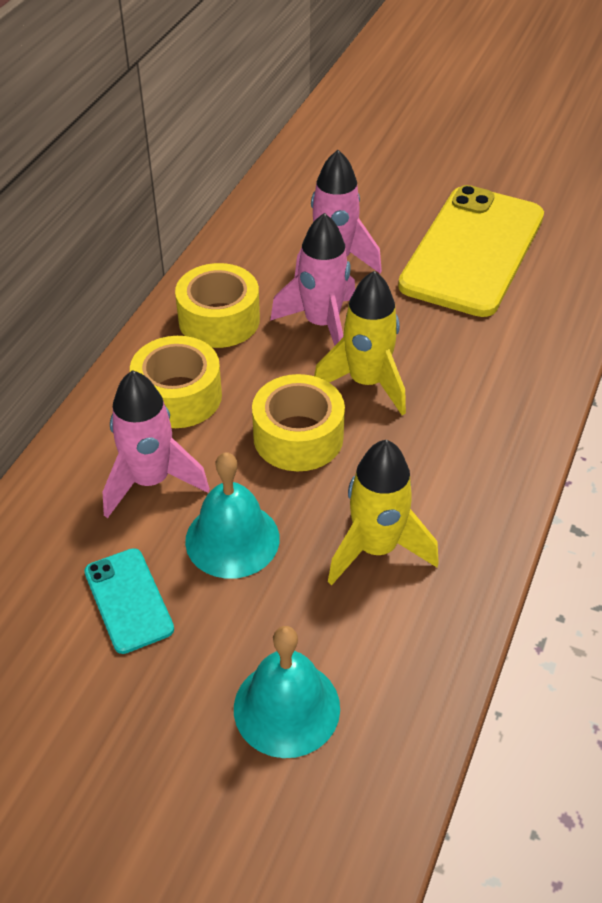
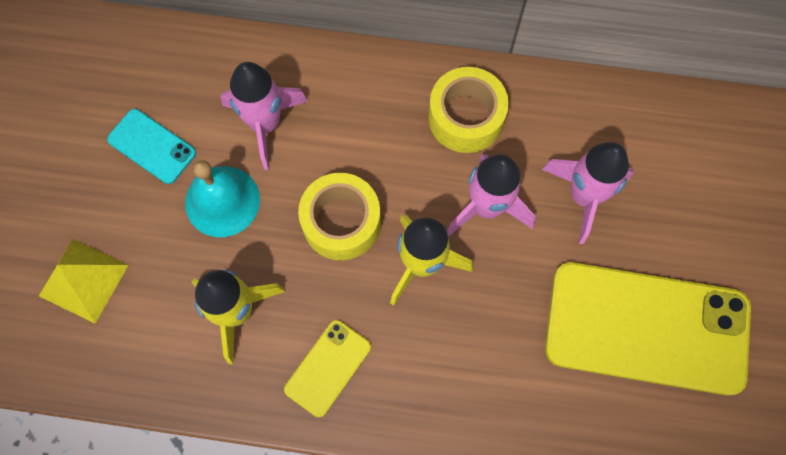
camera: 75 degrees right, 25 degrees up
turquoise phone [84,548,174,654] -> turquoise phone turned 75 degrees clockwise [107,109,196,184]
yellow tape [130,336,222,428] -> none
turquoise bell [234,626,340,758] -> yellow pyramid [39,239,128,323]
none -> yellow phone [284,320,371,417]

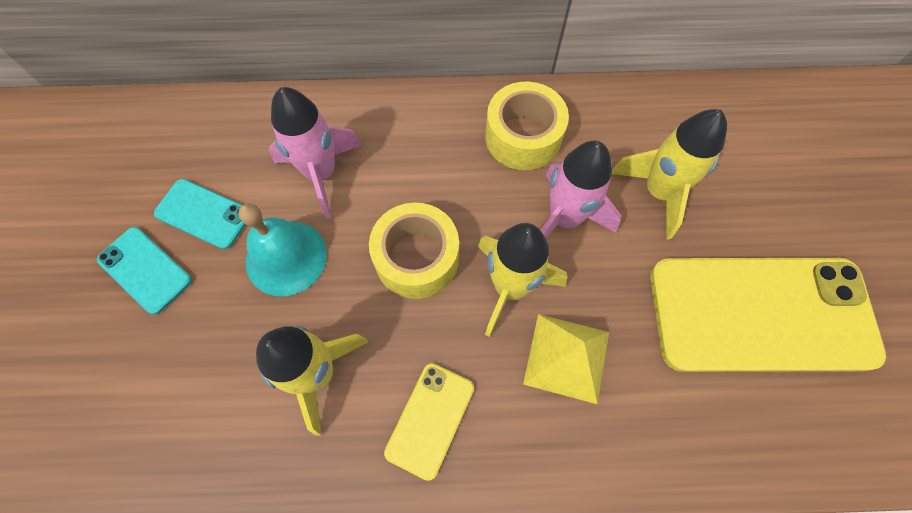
camera: 10 degrees left, 5 degrees down
yellow pyramid [39,239,128,323] -> yellow pyramid moved to [523,314,609,404]
pink rocket [542,142,634,244] -> yellow rocket [612,109,727,240]
none -> turquoise phone [97,227,192,315]

